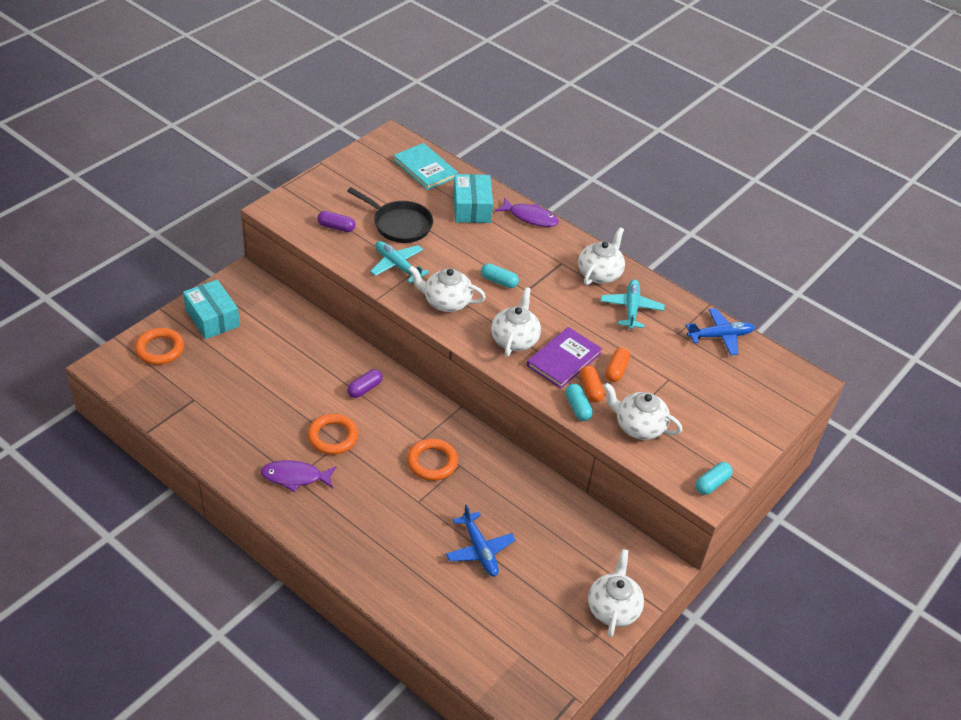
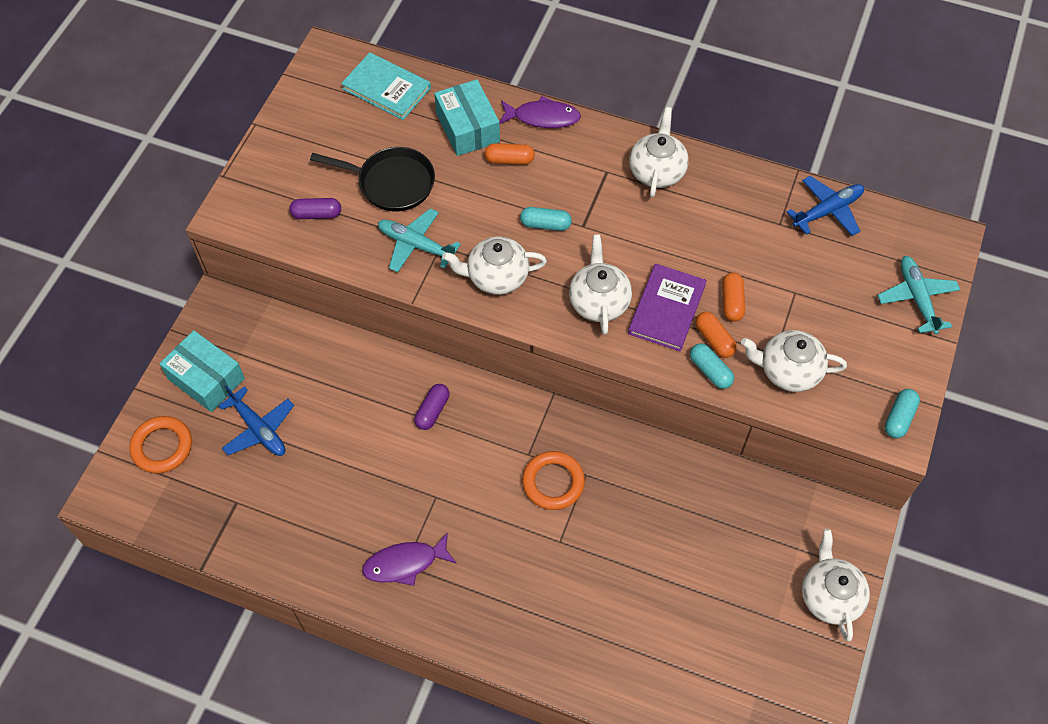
camera: 15 degrees left, 15 degrees up
orange ring [307,414,358,455] -> none
blue plane [446,504,516,576] -> blue plane moved to [218,385,294,456]
turquoise plane [601,279,665,329] -> turquoise plane moved to [877,256,960,334]
none -> orange capsule [484,143,535,165]

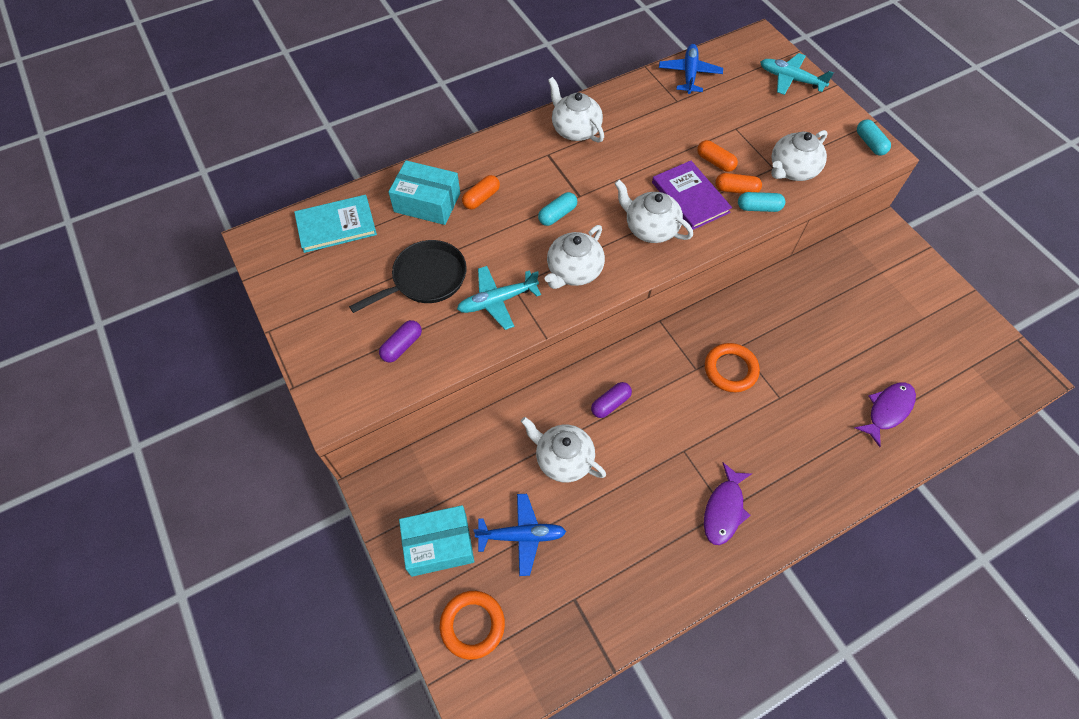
camera: 50 degrees left, 0 degrees up
purple capsule [414,384,449,430] -> purple capsule turned 75 degrees clockwise [591,382,632,418]
purple fish [500,96,581,128] -> purple fish moved to [855,382,916,447]
white teapot [802,529,870,641] -> white teapot moved to [521,417,606,482]

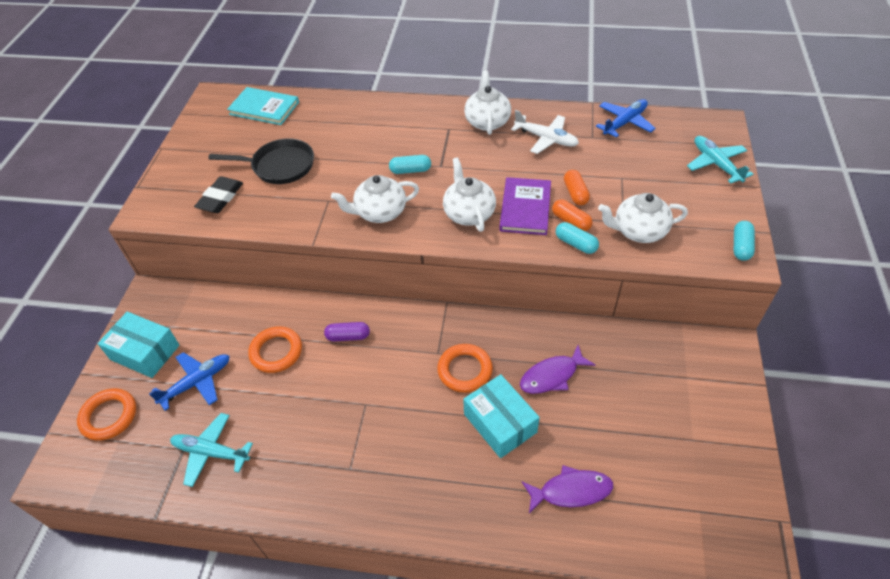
camera: 40 degrees right, 10 degrees down
purple capsule [379,320,422,362] -> black eraser [194,176,243,213]
turquoise box [388,160,460,225] -> turquoise box moved to [463,374,540,458]
turquoise plane [457,266,541,330] -> turquoise plane moved to [170,413,253,487]
orange capsule [462,175,500,209] -> none
blue plane [473,494,566,576] -> blue plane turned 75 degrees counterclockwise [149,352,230,411]
white teapot [521,417,606,482] -> orange ring [248,326,302,373]
purple fish [704,463,752,545] -> purple fish moved to [520,345,595,394]
none -> white plane [511,110,579,154]

